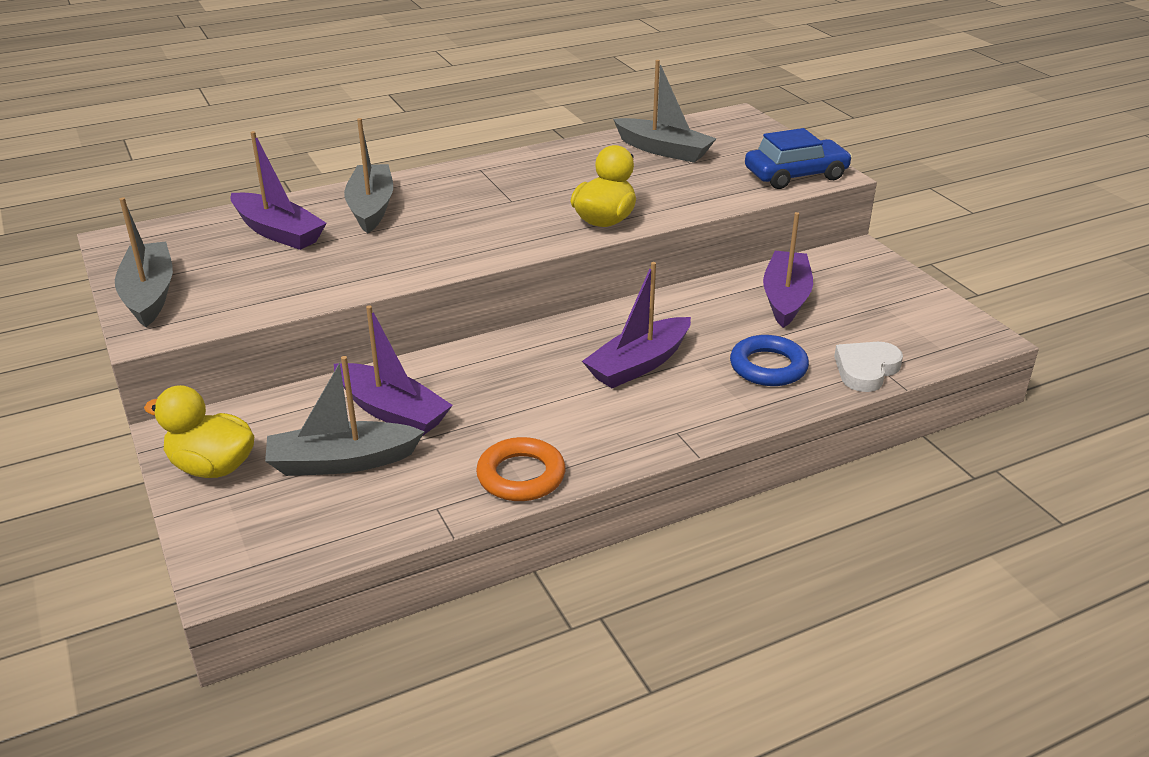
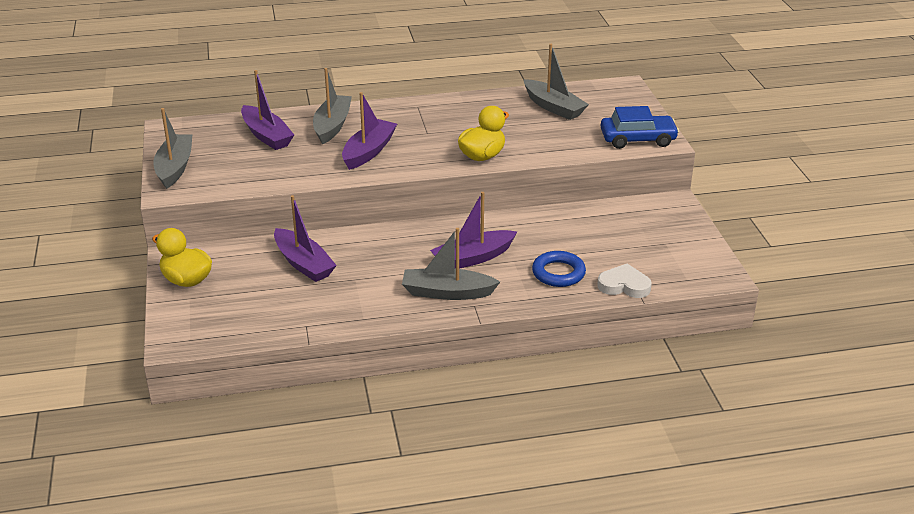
camera: 15 degrees right, 0 degrees up
grey boat [265,356,425,476] -> grey boat moved to [402,228,500,300]
orange ring [476,437,566,501] -> none
purple boat [763,212,813,328] -> purple boat moved to [342,92,397,170]
white heart [834,342,903,392] -> white heart turned 45 degrees clockwise [597,264,652,298]

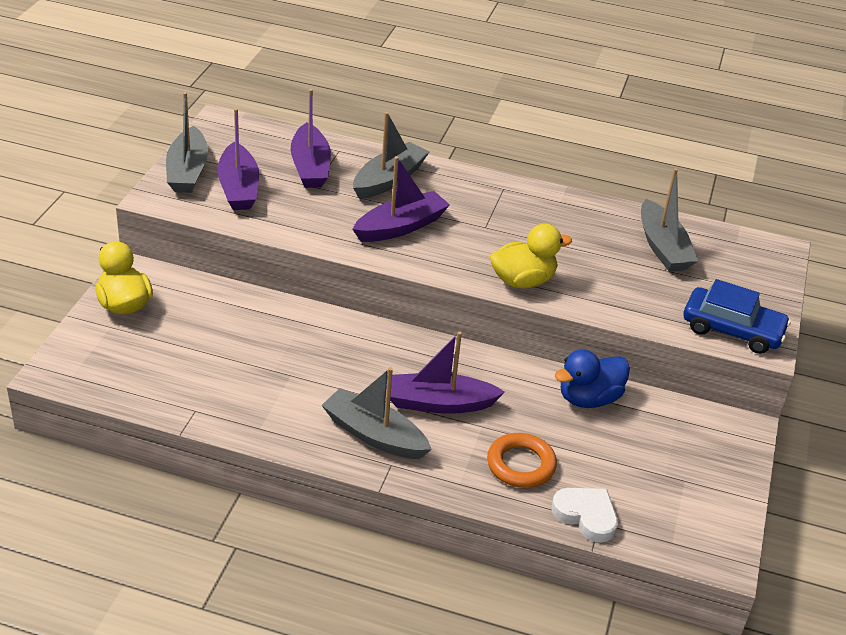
camera: 25 degrees right, 5 degrees up
grey boat [153,108,192,189] -> grey boat turned 150 degrees clockwise [166,92,208,193]
purple boat [274,195,337,282] -> purple boat moved to [217,108,259,210]
blue ring [532,251,586,287] -> orange ring [487,433,557,488]
none -> blue duck [555,349,630,408]

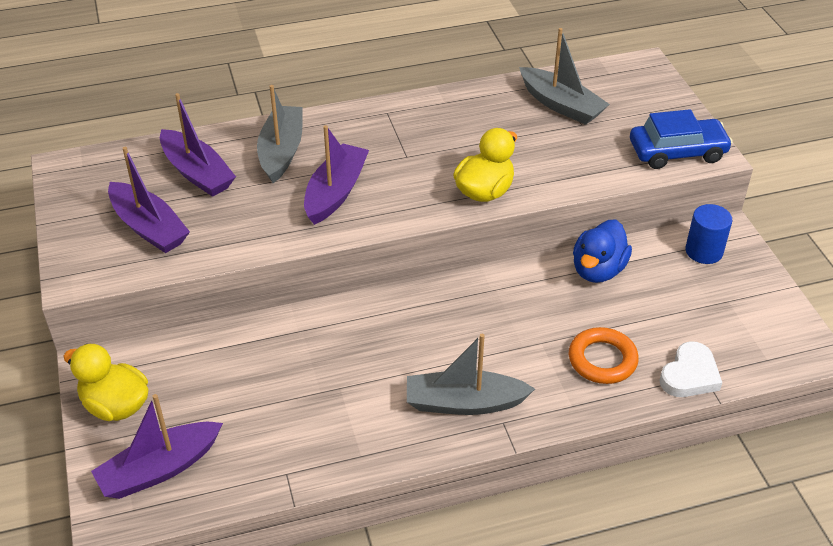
camera: 30 degrees left, 5 degrees up
grey boat [166,92,208,193] -> none
purple boat [386,331,505,414] -> purple boat moved to [91,394,223,499]
white heart [552,488,618,543] -> white heart turned 120 degrees clockwise [660,341,722,397]
none -> blue cylinder [685,204,732,264]

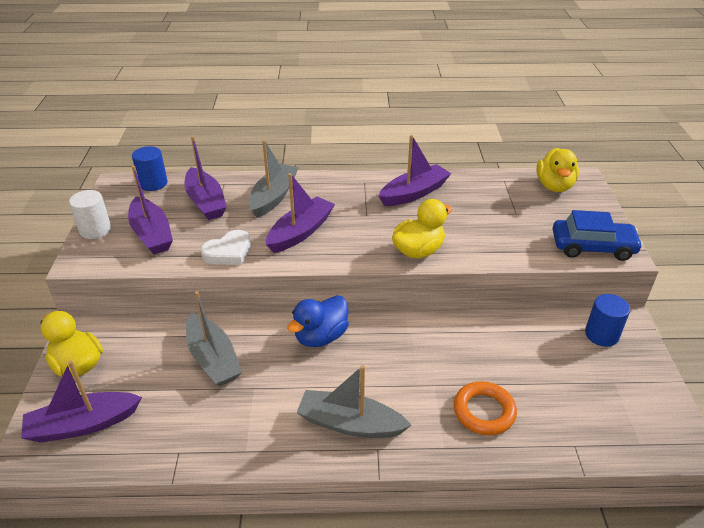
camera: 15 degrees right, 5 degrees down
grey boat [519,28,610,125] -> grey boat moved to [186,291,242,386]
blue duck [573,220,632,283] -> blue duck moved to [287,295,349,347]
white heart [660,341,722,397] -> white heart moved to [201,230,251,265]
none -> white cylinder [69,190,111,239]
none -> blue cylinder [132,146,168,191]
none -> purple boat [378,135,451,206]
none -> yellow duck [537,148,579,192]

